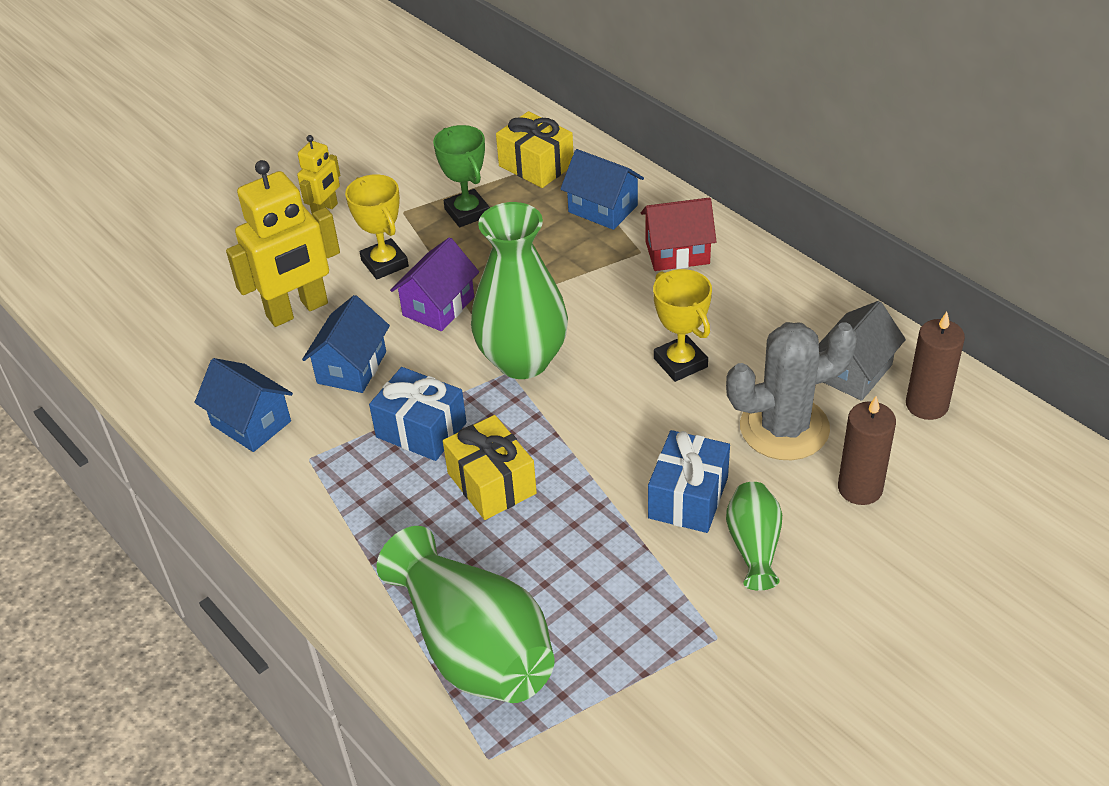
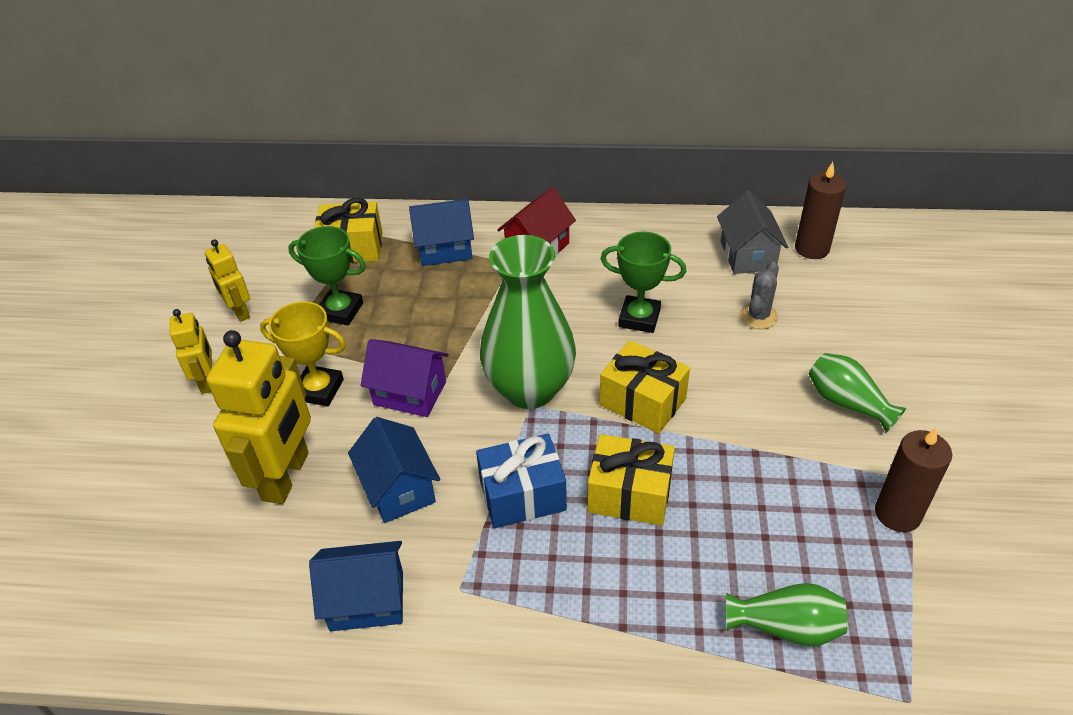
camera: 45 degrees left, 0 degrees up
green vase [377,526,555,703] -> green vase [726,583,847,647], size x0.52
purple house [390,237,479,331] -> purple house turned 60 degrees counterclockwise [360,339,449,417]
blue gift [648,430,730,533] -> none
yellow trophy [653,269,712,382] -> green trophy [601,231,686,333]
grey cactus [726,322,858,460] -> grey cactus [739,262,779,329], size x0.50
brown candle [838,396,896,505] -> brown candle moved to [875,427,952,532]
none -> yellow robot [205,239,250,322]
none -> yellow gift [600,341,690,434]

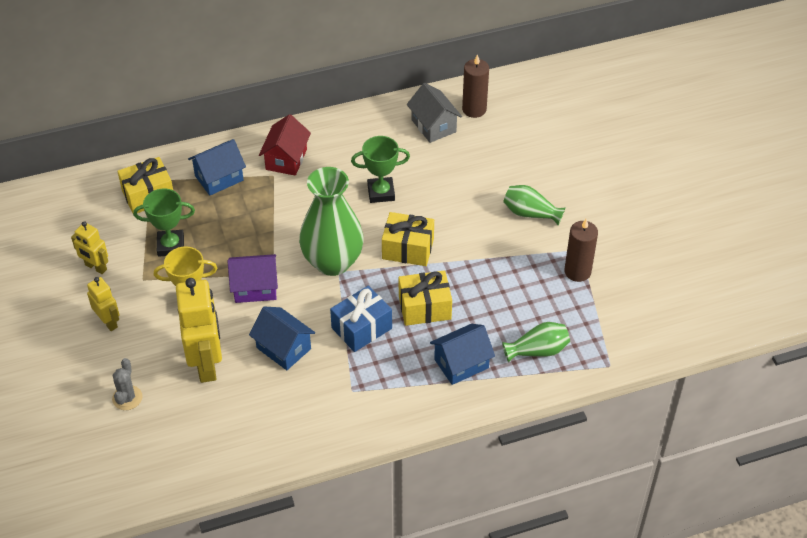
camera: 25 degrees left, 5 degrees up
blue house [309,541,403,631] -> blue house moved to [430,324,495,385]
grey cactus [739,262,779,329] -> grey cactus moved to [112,358,143,410]

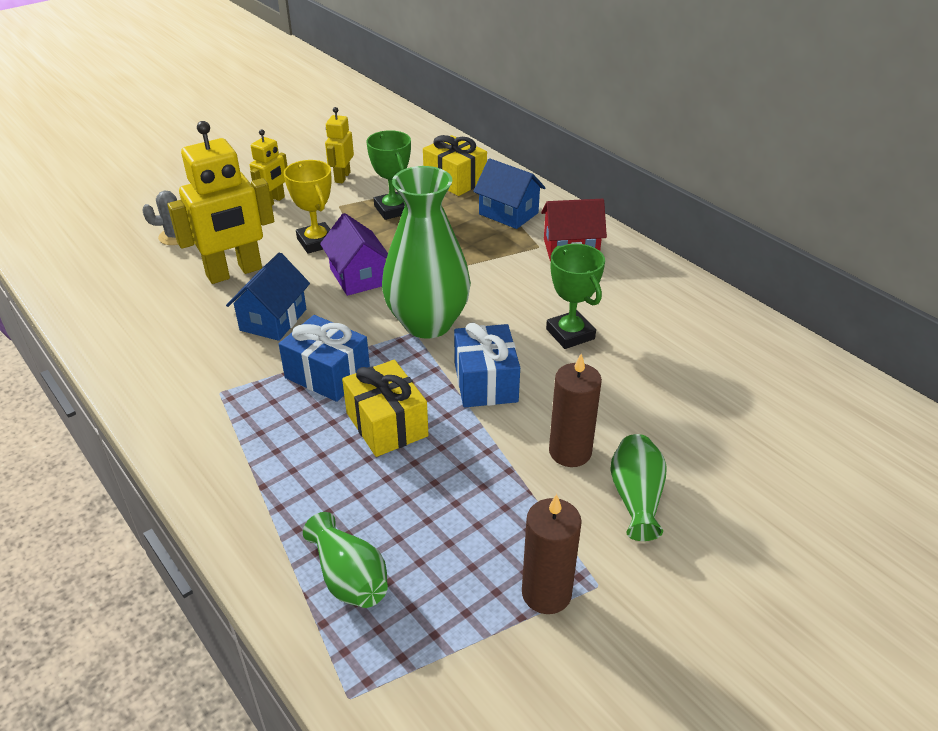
camera: 70 degrees right, 10 degrees down
yellow gift [382,212,434,266] -> blue gift [454,323,520,407]
grey house [407,83,462,143] -> none
blue house [430,324,495,385] -> none
brown candle [462,54,489,118] -> brown candle moved to [549,354,602,467]

